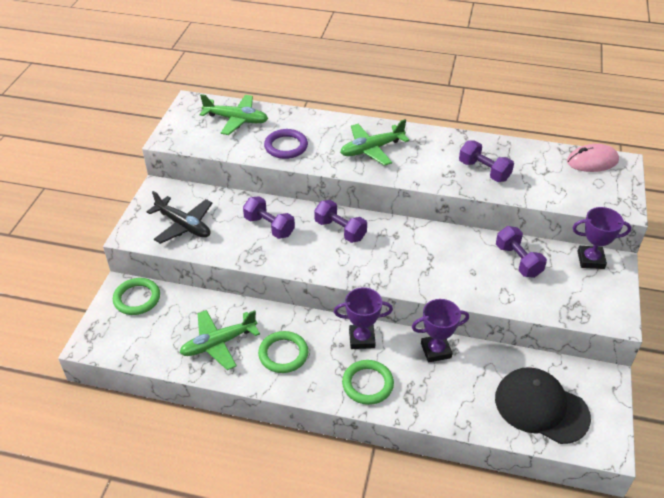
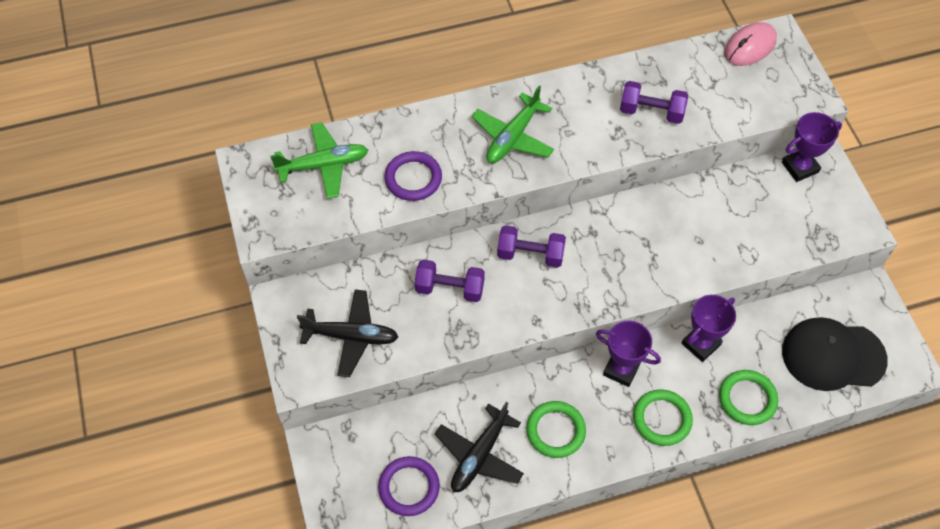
camera: 30 degrees left, 15 degrees up
green ring [113,278,160,315] -> green ring moved to [719,370,778,425]
green plane [180,310,260,370] -> black plane [435,402,524,492]
purple trophy [334,287,393,349] -> purple trophy turned 60 degrees clockwise [596,321,661,387]
purple dumbbell [496,226,547,278] -> none
none -> purple ring [378,456,440,516]

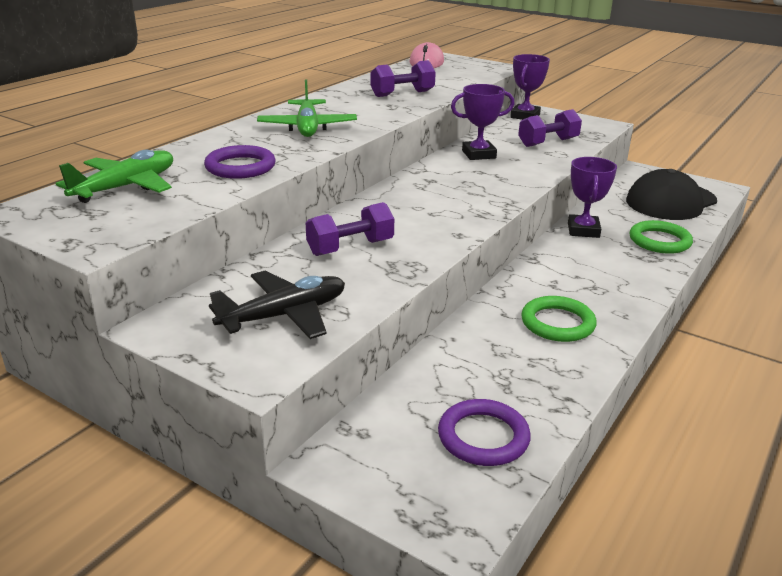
camera: 40 degrees left, 30 degrees down
black plane [435,402,524,492] -> none
purple dumbbell [497,225,566,268] -> purple dumbbell moved to [518,109,582,147]
purple trophy [596,321,661,387] -> purple trophy moved to [451,84,514,160]
green ring [633,390,693,446] -> none

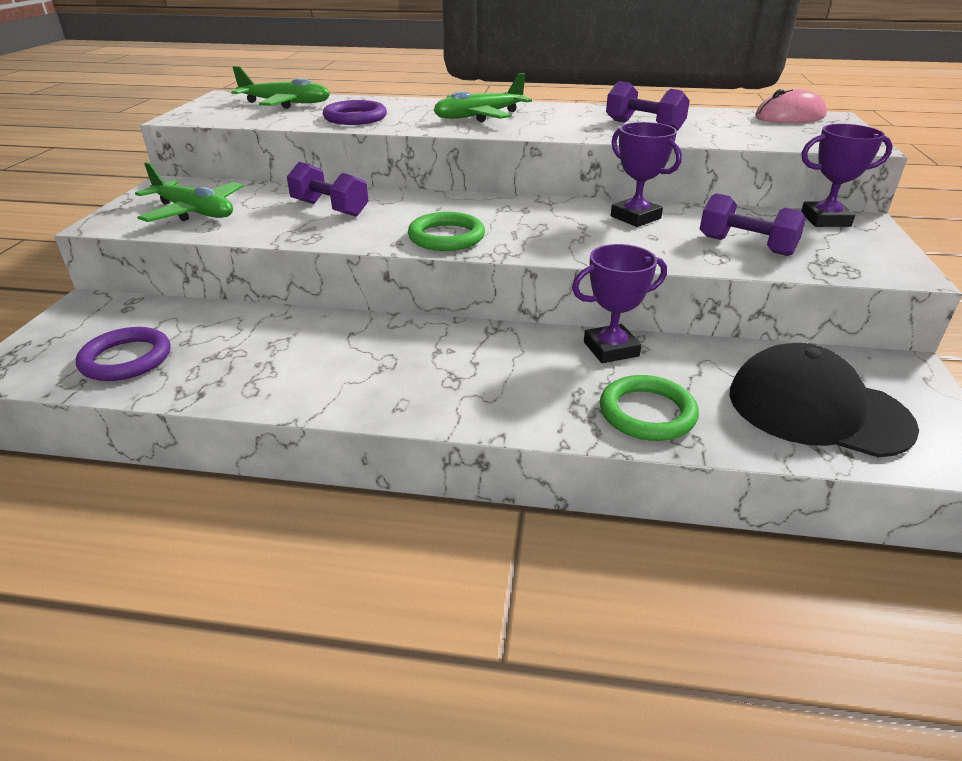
camera: 65 degrees right, 5 degrees up
black plane [209,270,345,339] -> green plane [135,162,243,222]
green ring [521,296,597,342] -> green ring moved to [408,212,485,251]

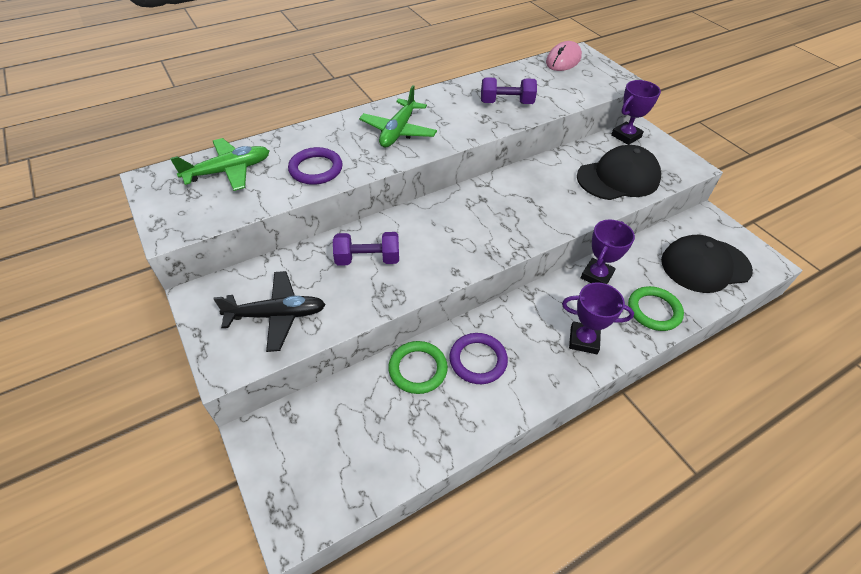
camera: 40 degrees left, 15 degrees up
purple ring [76,327,171,381] -> purple ring moved to [450,333,508,384]
green plane [135,162,243,222] -> black plane [214,271,326,352]
green ring [408,212,485,251] -> green ring moved to [388,341,448,394]
purple trophy [611,122,682,227] -> purple trophy moved to [562,282,634,354]
purple dumbbell [700,193,806,256] -> black cap [577,145,661,200]

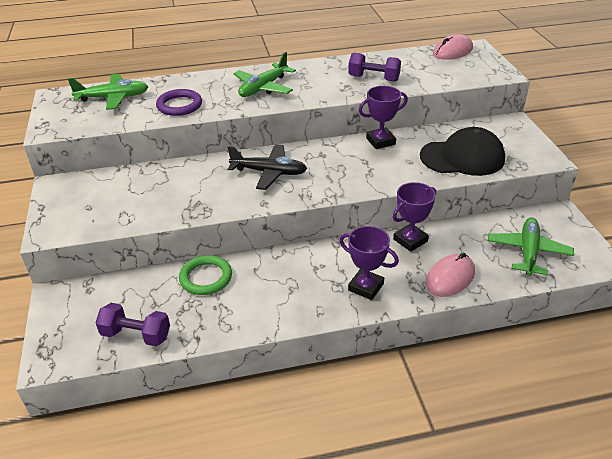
camera: 20 degrees right, 10 degrees down
black plane [214,271,326,352] -> black plane moved to [228,144,307,190]
purple dumbbell [333,232,399,266] -> purple dumbbell moved to [96,303,170,346]
purple ring [450,333,508,384] -> none
purple trophy [611,80,661,145] -> purple trophy moved to [359,86,408,149]
green ring [628,286,684,331] -> pink mouse [425,253,475,297]
black cap [661,235,753,293] -> green plane [488,217,574,276]

